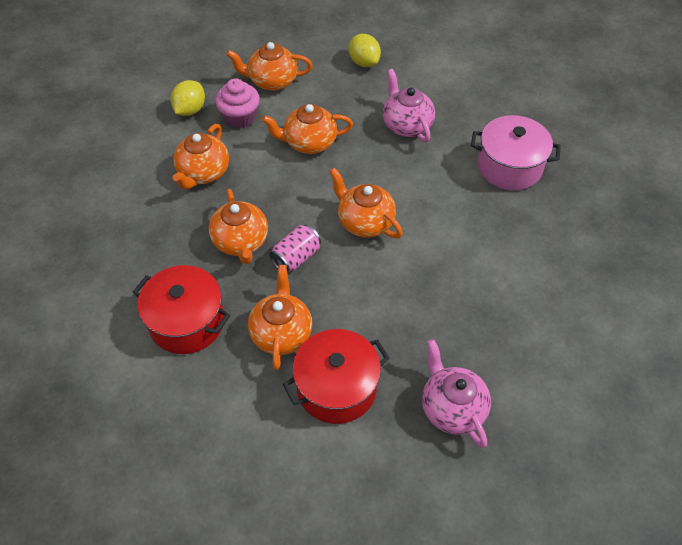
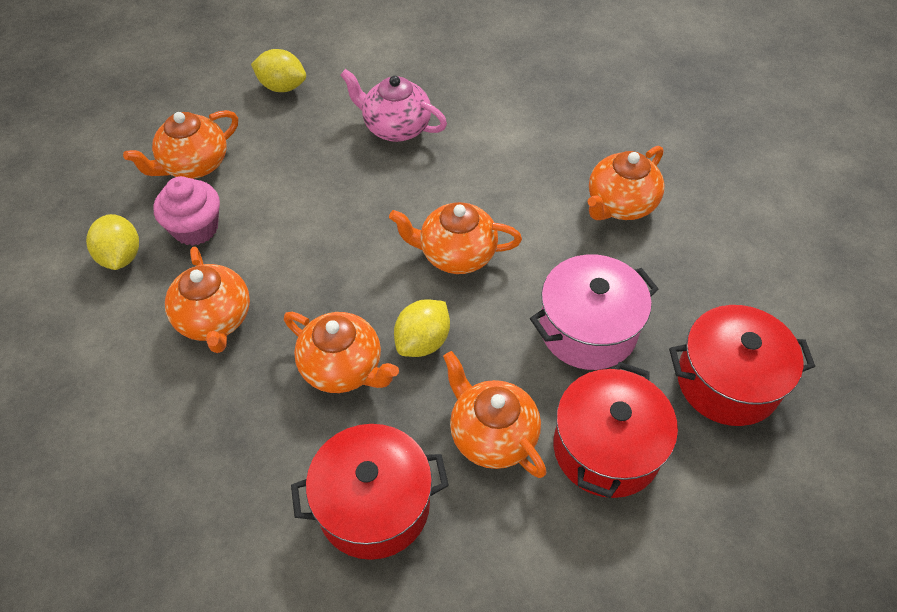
camera: 40 degrees left, 0 degrees up
orange teapot [262,104,353,154] -> orange teapot moved to [588,146,664,220]
pink can [269,225,321,273] -> yellow lemon [394,299,450,357]
pink teapot [422,339,491,448] -> red pot [669,305,815,426]
pink pot [471,115,561,190] -> pink pot moved to [530,254,658,370]

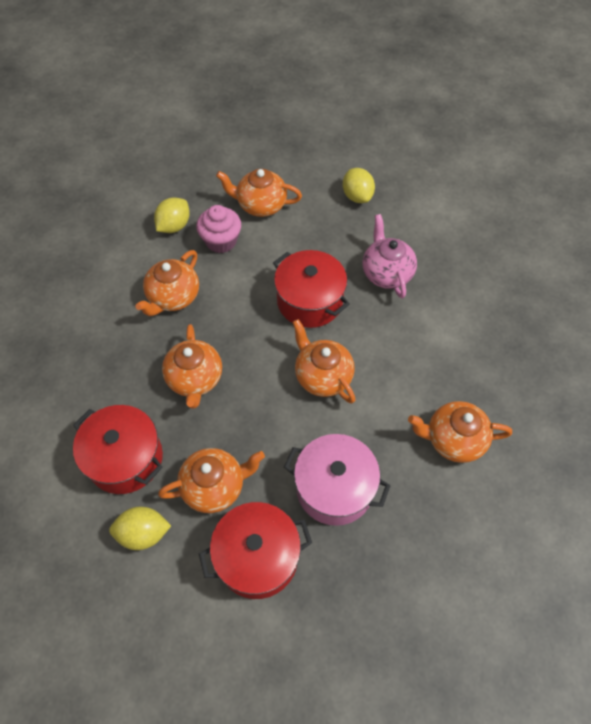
camera: 50 degrees right, 5 degrees up
yellow lemon [394,299,450,357] -> yellow lemon moved to [109,507,171,550]
orange teapot [443,351,546,478] -> orange teapot turned 60 degrees clockwise [158,448,265,513]
red pot [669,305,815,426] -> red pot moved to [273,250,350,328]

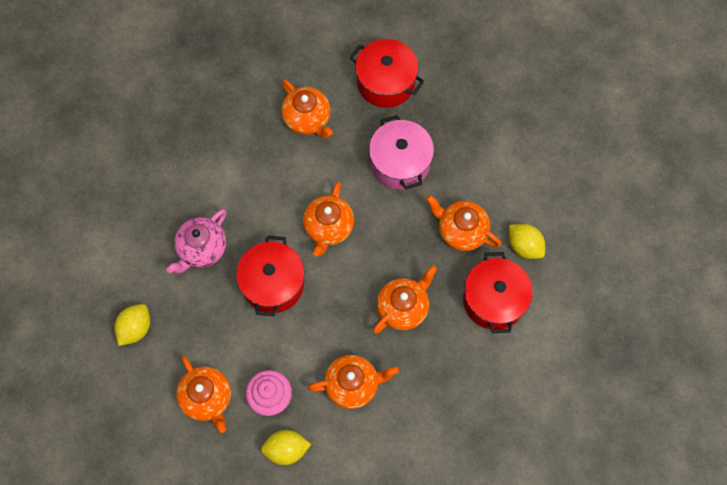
camera: 130 degrees left, 10 degrees up
red pot [199,502,312,599] -> red pot moved to [350,39,424,108]

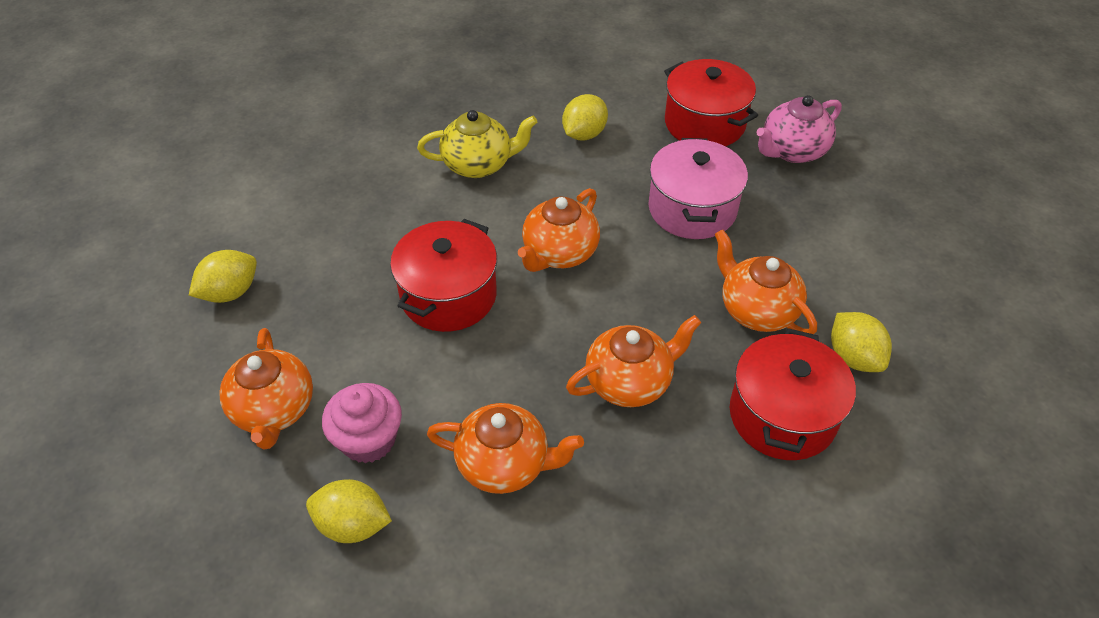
camera: 20 degrees right, 20 degrees down
pink teapot [166,209,227,273] -> pink teapot moved to [756,95,842,163]
orange teapot [281,79,333,139] -> yellow lemon [562,94,608,140]
none -> yellow teapot [417,110,537,178]

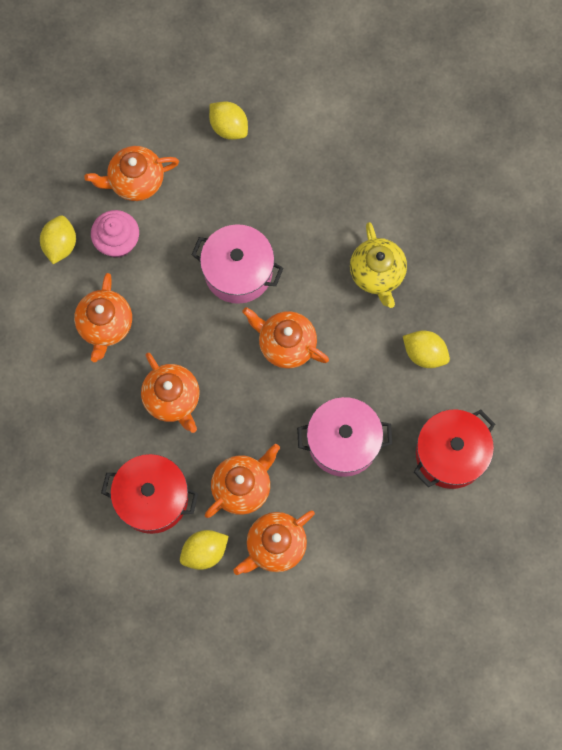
camera: 85 degrees right, 25 degrees up
red pot [390,219,497,332] -> pink pot [192,224,284,304]
pink teapot [756,95,842,163] -> none
none -> orange teapot [233,510,315,575]

